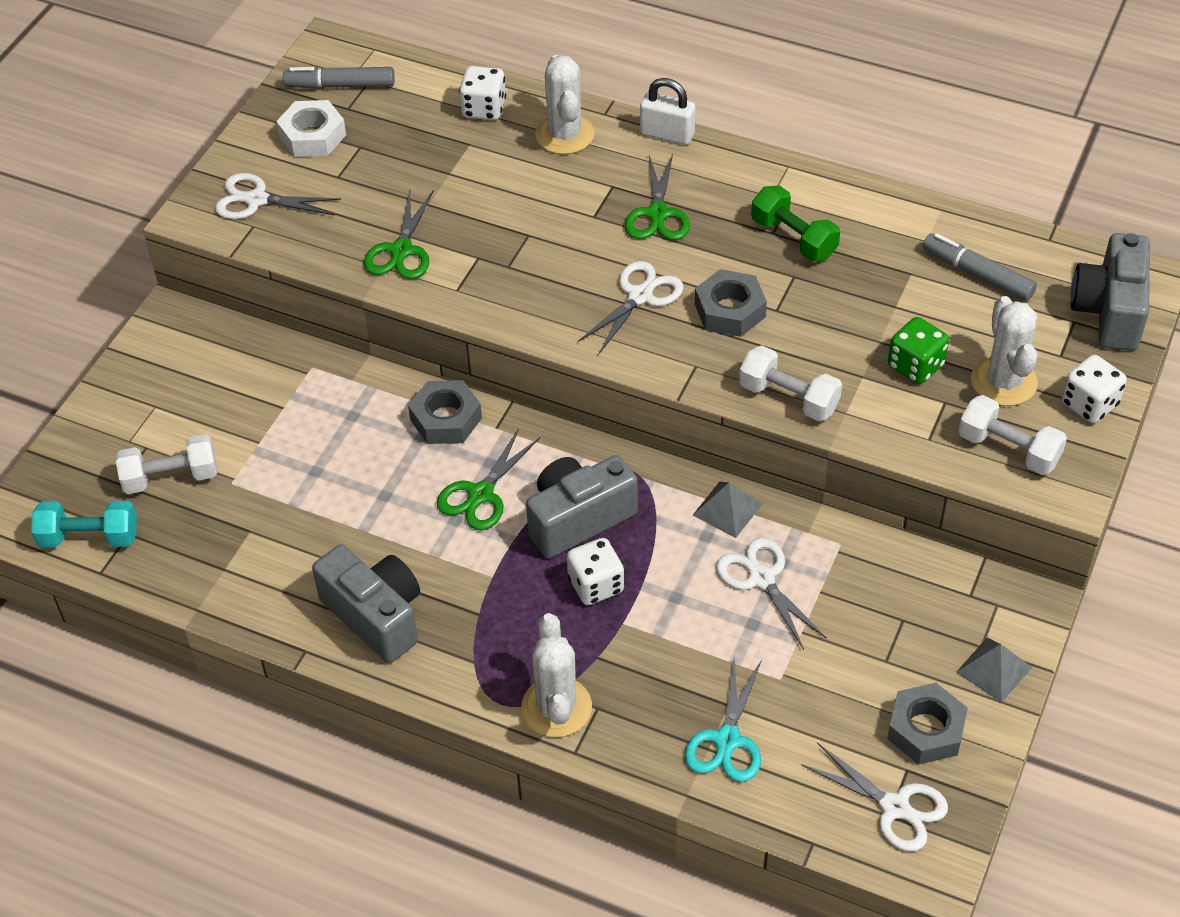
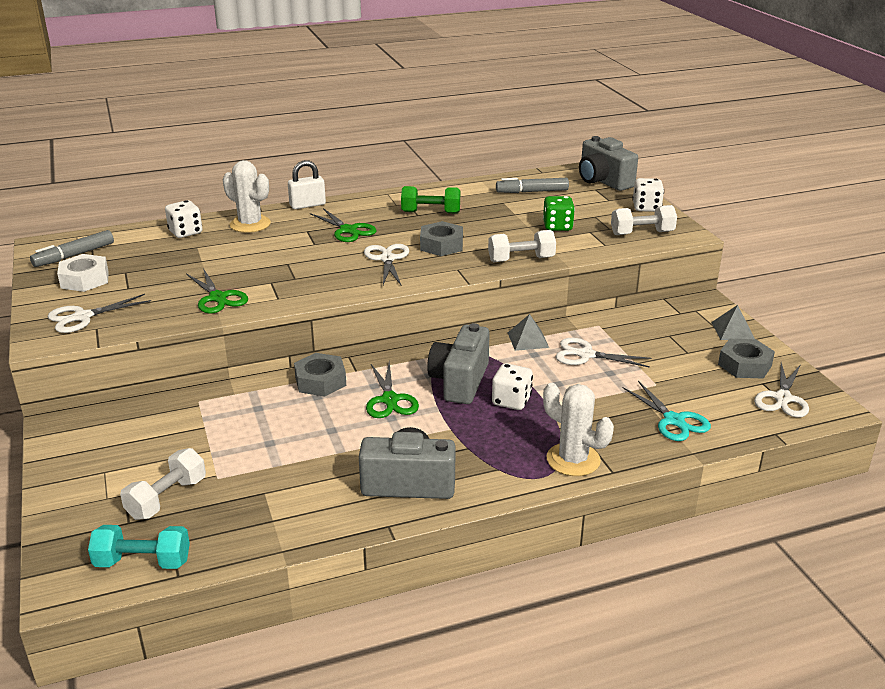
camera: 45 degrees left, 20 degrees down
turquoise dumbbell [31,501,137,548] -> turquoise dumbbell turned 45 degrees clockwise [88,525,190,569]
white scissors [801,743,948,852] -> white scissors turned 120 degrees clockwise [754,363,809,418]
white cactus [971,296,1038,406] -> none

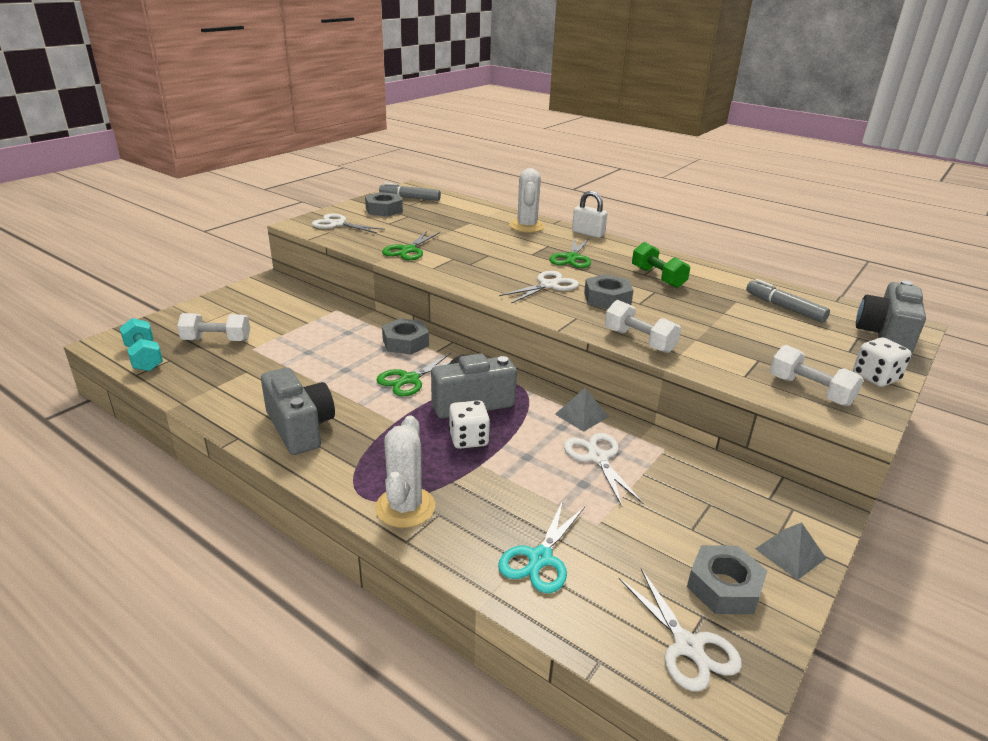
camera: 55 degrees right, 0 degrees up
white nut [57,254,109,292] -> grey nut [365,192,403,217]
white dice [165,200,202,238] -> none
green dice [543,196,575,231] -> none
white scissors [754,363,809,418] -> white scissors turned 105 degrees counterclockwise [619,569,742,691]

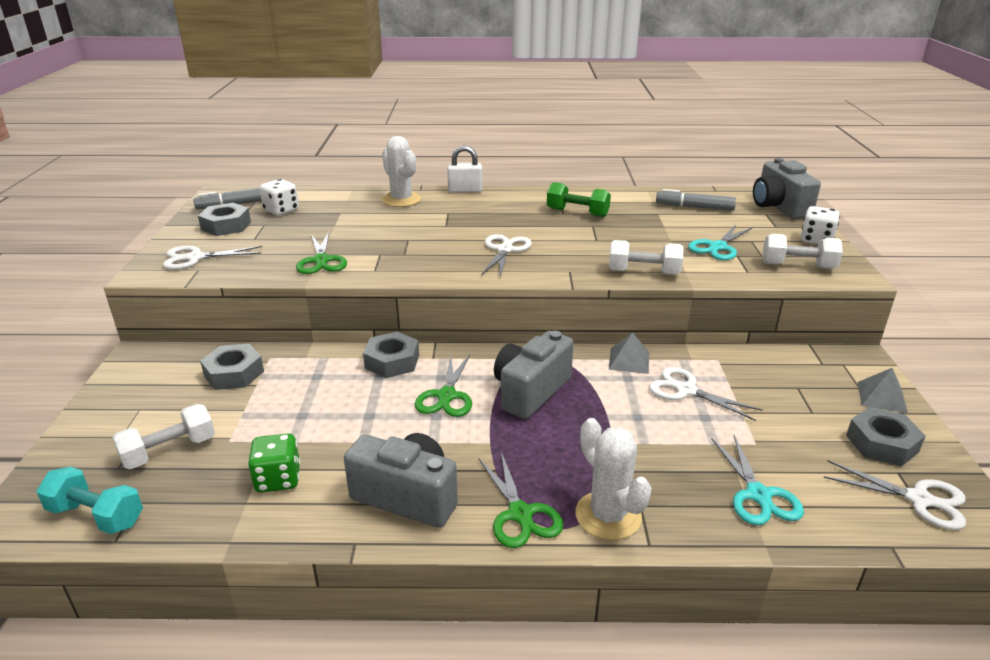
camera: 35 degrees left, 0 degrees up
white dice [449,400,490,449] -> white dice moved to [259,179,299,215]
green scissors [549,237,591,268] -> green scissors moved to [478,452,563,548]
grey nut [584,274,634,309] -> grey nut moved to [200,344,264,390]
none -> green dice [248,434,300,493]
none -> turquoise scissors [688,225,753,260]

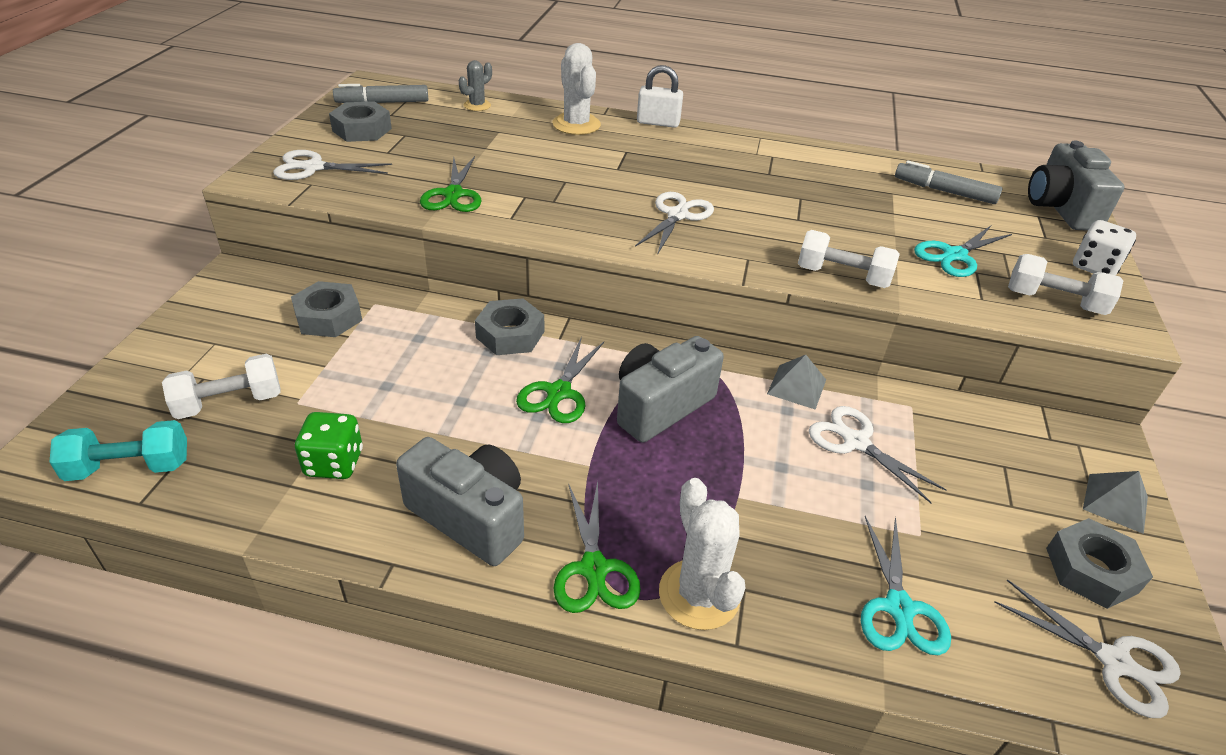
camera: 10 degrees right, 10 degrees up
turquoise dumbbell [37,467,143,534] -> turquoise dumbbell turned 45 degrees counterclockwise [50,420,187,481]
white dice [259,179,299,215] -> none
green dumbbell [547,182,611,217] -> none
none -> grey cactus [459,60,492,111]

